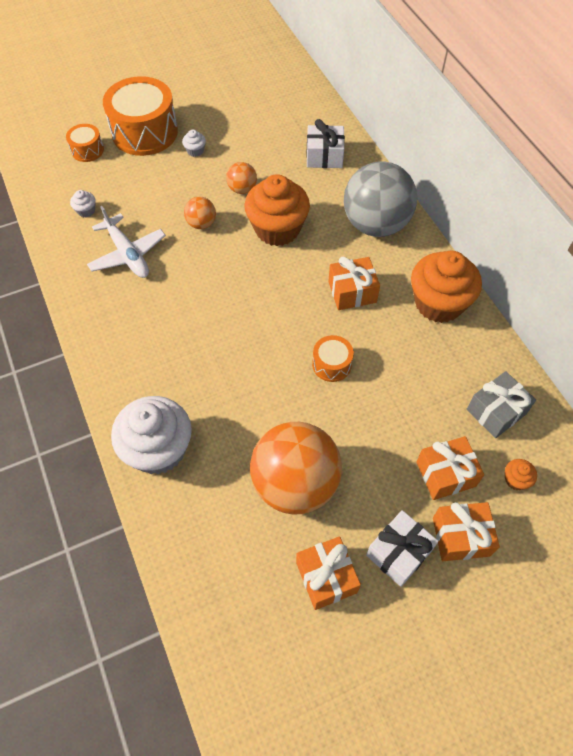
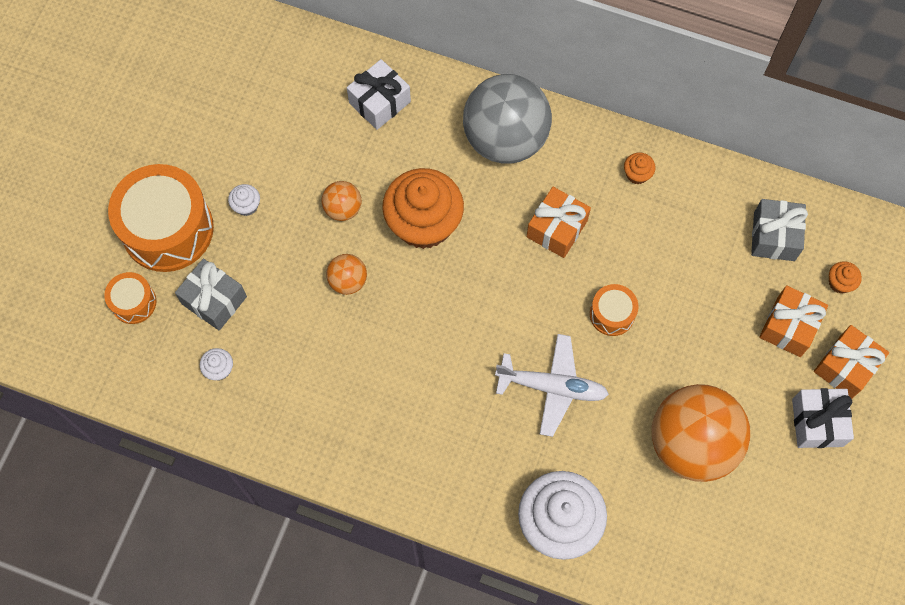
camera: 45 degrees left, 10 degrees up
white plane [87,206,166,278] -> white plane moved to [495,334,609,437]
orange gift [296,536,361,610] -> none
orange cupcake [411,251,482,323] -> orange cupcake [624,152,656,184], size x0.40
none -> grey gift [175,259,247,331]

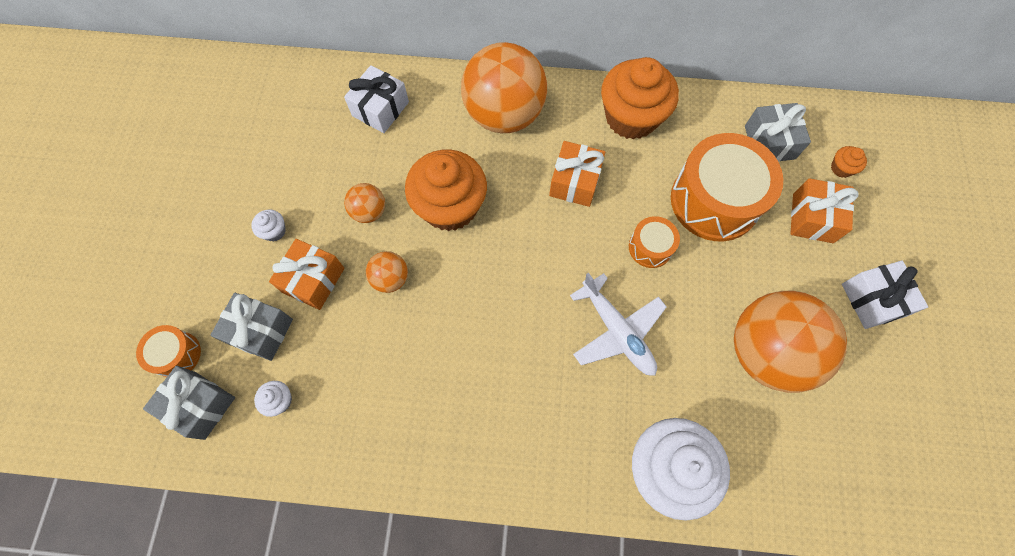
camera: 15 degrees left, 0 degrees up
orange drum [108,164,214,272] -> orange drum moved to [671,133,783,241]
grey ball [463,74,552,164] -> orange ball [461,42,547,133]
white plane [495,334,609,437] -> white plane turned 60 degrees clockwise [570,273,667,376]
orange cupcake [624,152,656,184] -> orange cupcake [601,57,679,140], size x2.49
orange gift [814,325,889,399] -> orange gift moved to [269,239,344,310]
none -> grey gift [143,366,235,440]

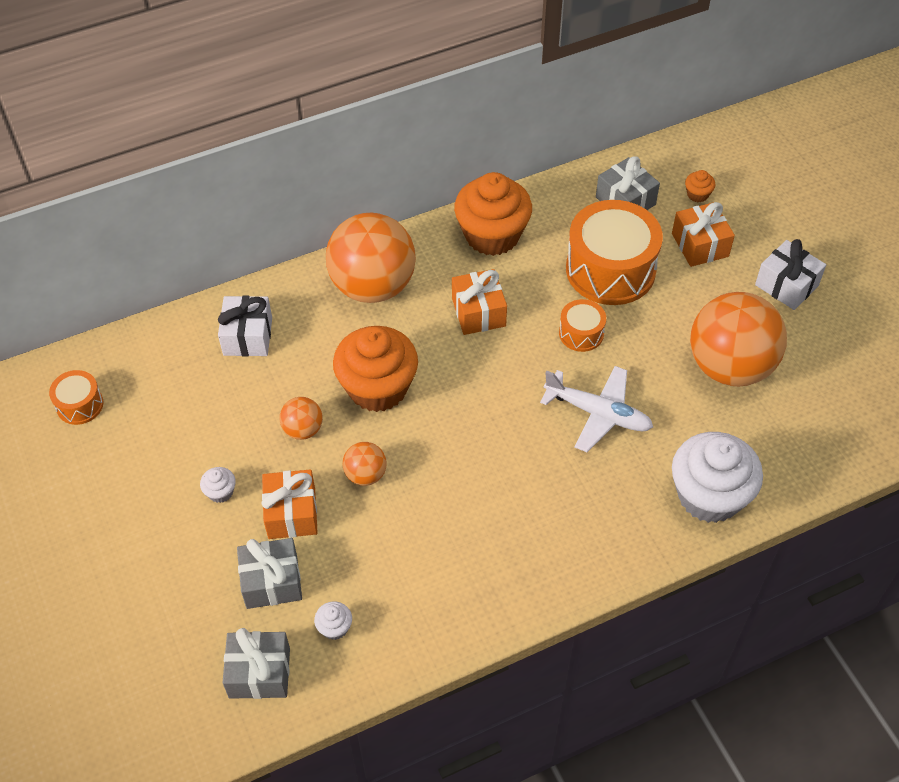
camera: 30 degrees left, 15 degrees down
orange drum [136,325,201,377] -> orange drum moved to [49,370,103,425]

